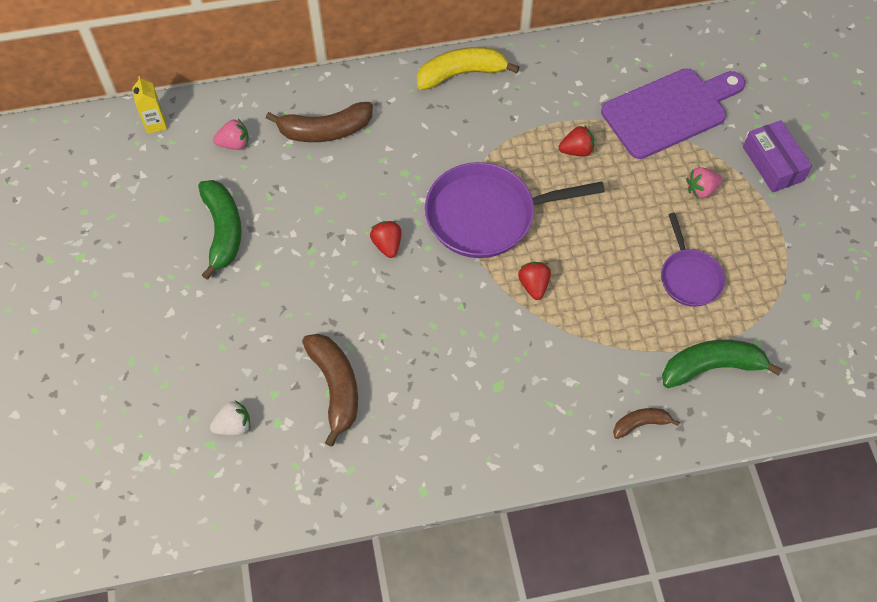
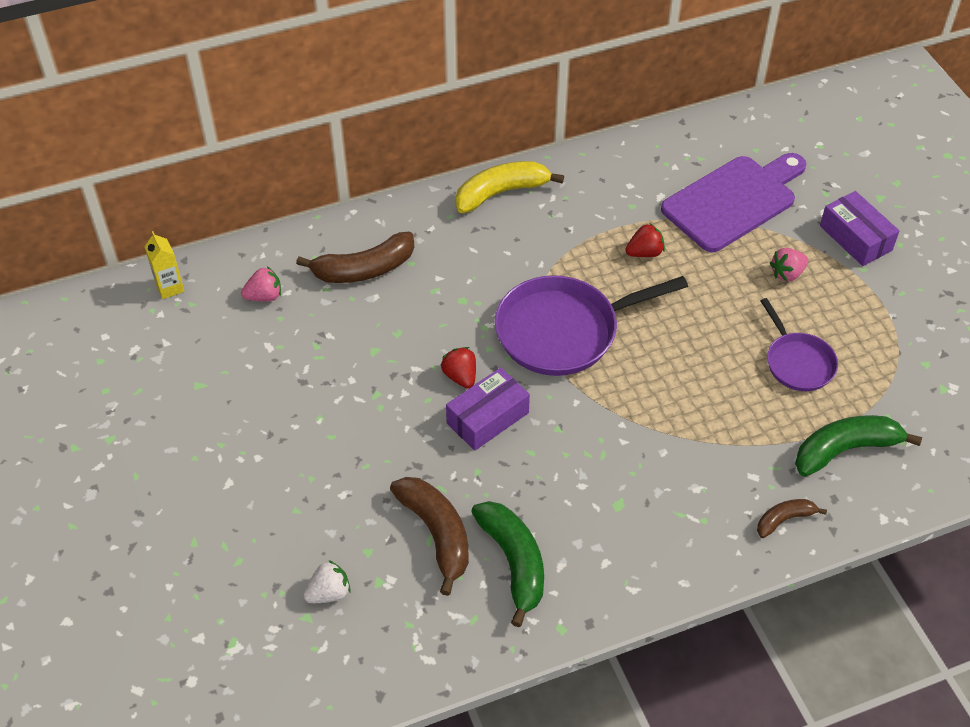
camera: 10 degrees left, 10 degrees down
green banana [198,180,242,280] -> green banana moved to [471,501,544,627]
red strawberry [518,262,551,300] -> none
none -> purple box [446,367,530,451]

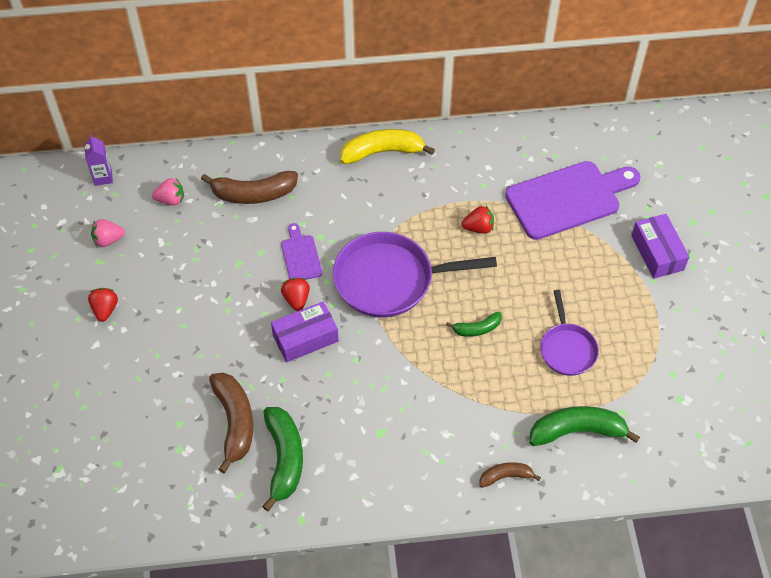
camera: 15 degrees right, 5 degrees up
yellow carton [144,231,184,299] -> purple carton [84,134,113,186]
white strawberry [303,560,351,603] -> none
pink strawberry [770,248,808,282] -> pink strawberry moved to [91,219,125,247]
none -> red strawberry [88,288,118,322]
none -> purple cutting board [281,223,322,280]
none -> green banana [446,312,502,337]

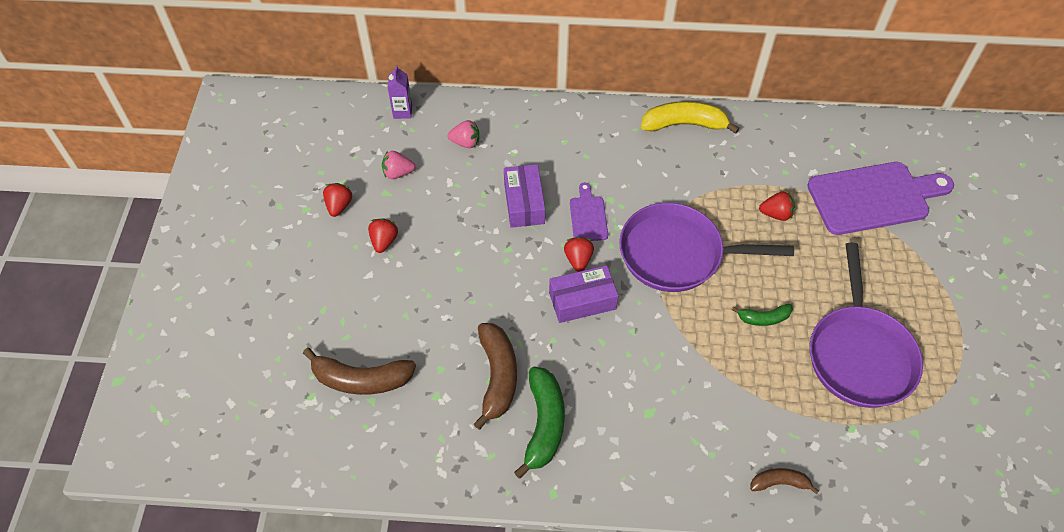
camera: 10 degrees right, 0 degrees up
brown banana [201,171,298,204] -> brown banana moved to [303,348,416,395]
green banana [529,406,640,446] -> none
purple pan [540,290,599,376] -> purple pan [810,243,923,408], size x1.76
purple box [631,214,689,279] -> purple box moved to [504,164,545,228]
none -> red strawberry [323,183,352,217]

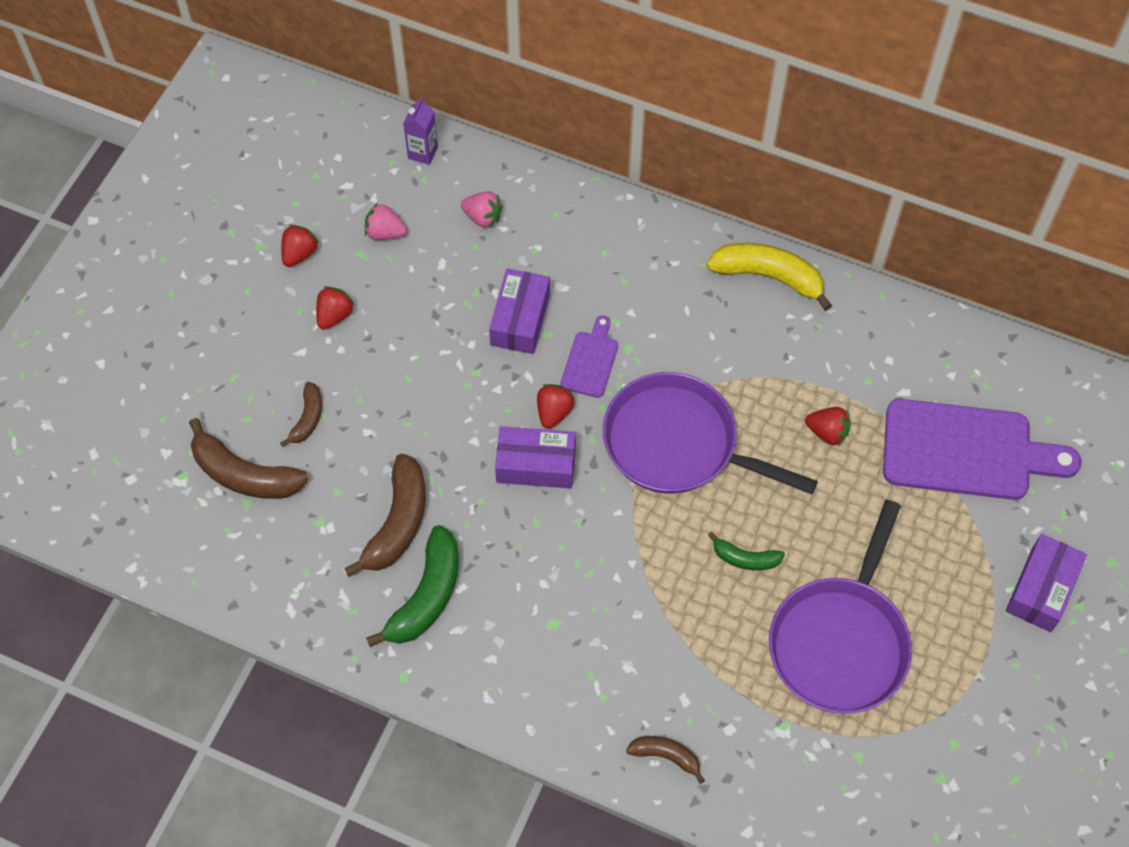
camera: 20 degrees right, 5 degrees up
none -> brown banana [280,382,322,447]
none -> purple box [1006,534,1087,632]

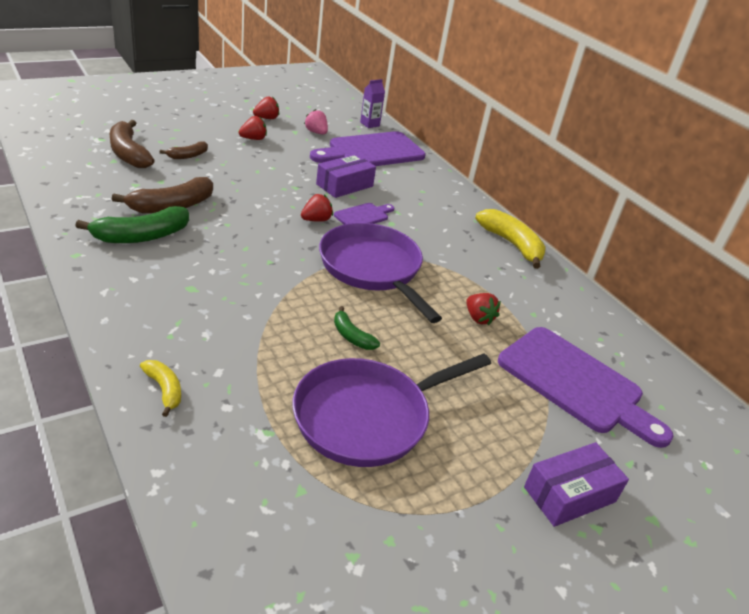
camera: 30 degrees right, 25 degrees down
pink strawberry [461,191,503,228] -> purple cutting board [310,131,426,166]
purple box [495,426,576,489] -> none
brown banana [626,736,705,784] -> yellow banana [140,360,181,417]

